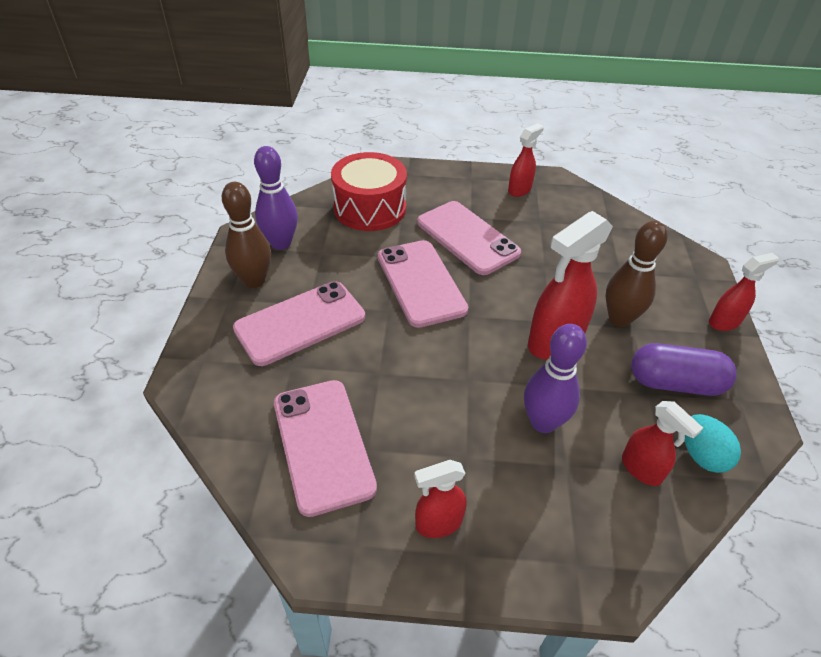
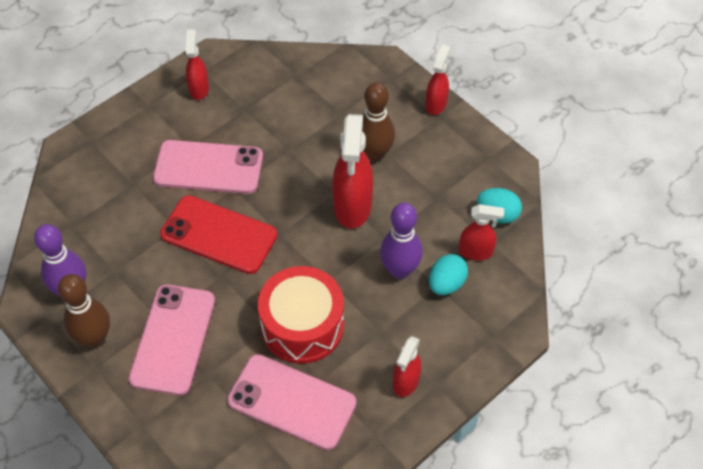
camera: 45 degrees left, 10 degrees up
red drum [331,152,407,231] -> red drum moved to [258,266,344,364]
pink phone [378,240,468,328] -> red phone [160,195,277,274]
purple capsule [631,343,737,396] -> none
none -> turquoise egg [429,254,468,295]

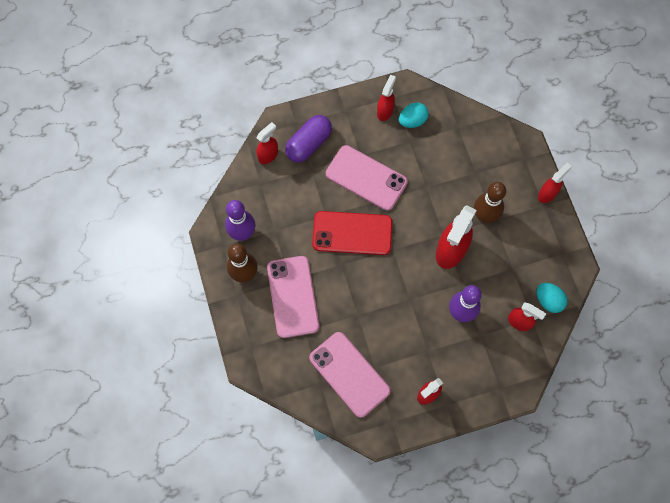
camera: 25 degrees right, 15 degrees up
pink phone [129,284,215,396] -> pink phone turned 45 degrees counterclockwise [267,256,319,338]
red phone [160,195,277,274] -> red phone turned 45 degrees counterclockwise [312,211,392,255]
red drum [258,266,344,364] -> none
turquoise egg [429,254,468,295] -> turquoise egg moved to [399,102,429,128]
none -> red spray bottle [256,122,278,164]
none -> purple capsule [285,115,332,162]

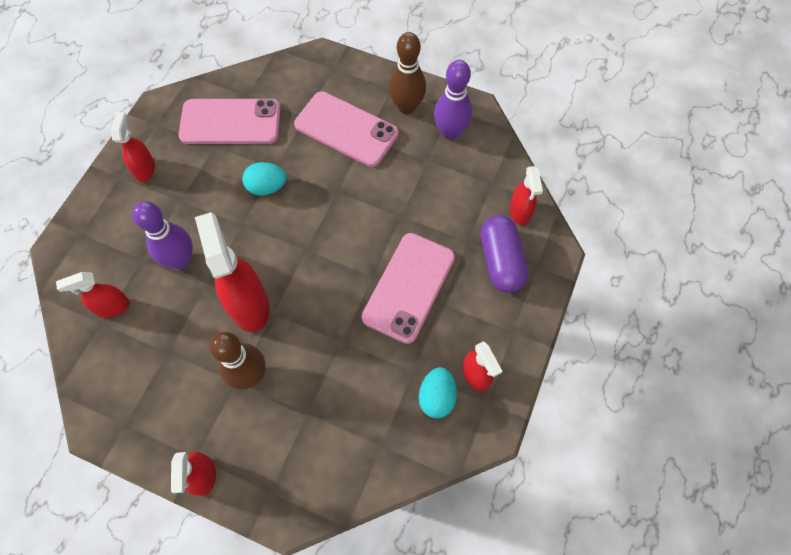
camera: 130 degrees right, 5 degrees down
red phone [312,211,392,255] -> none
pink phone [326,145,408,211] -> pink phone turned 45 degrees counterclockwise [362,233,455,344]
turquoise egg [536,283,568,313] -> turquoise egg moved to [242,162,287,196]

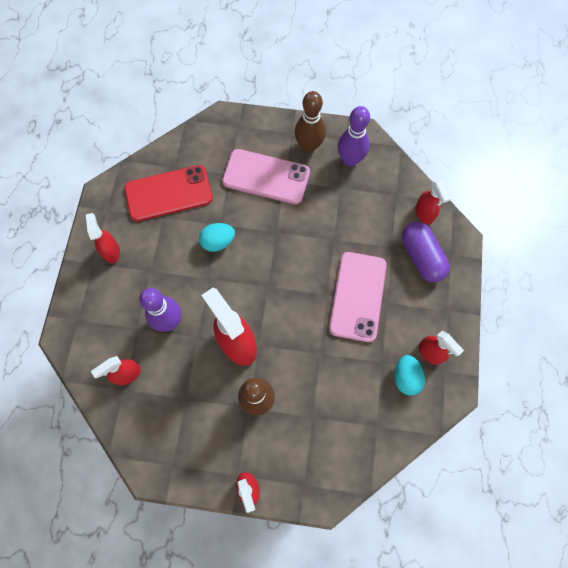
camera: 15 degrees left, 5 degrees up
pink phone [179,99,281,144] -> red phone [124,165,213,221]

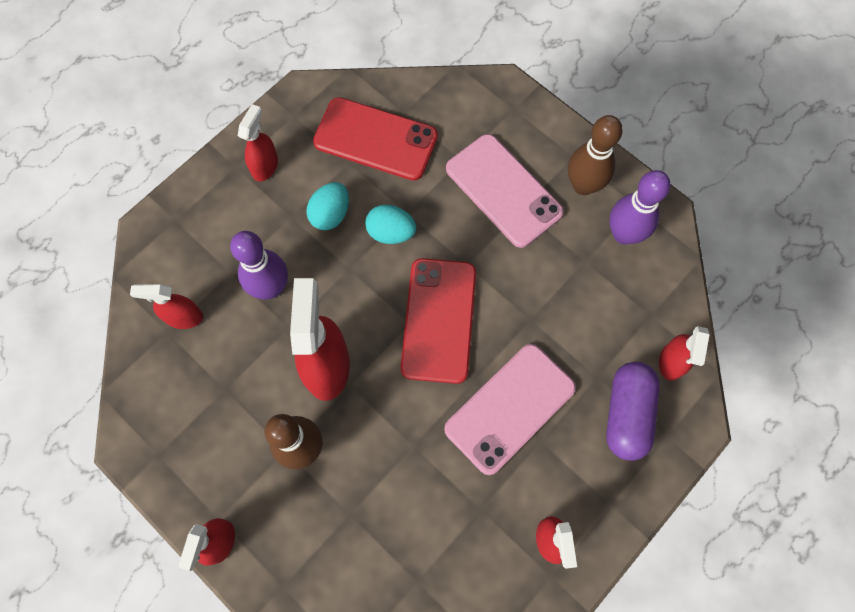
camera: 35 degrees right, 0 degrees up
turquoise egg [394,355,425,395] -> turquoise egg moved to [306,182,349,230]
none -> red phone [401,258,476,384]

